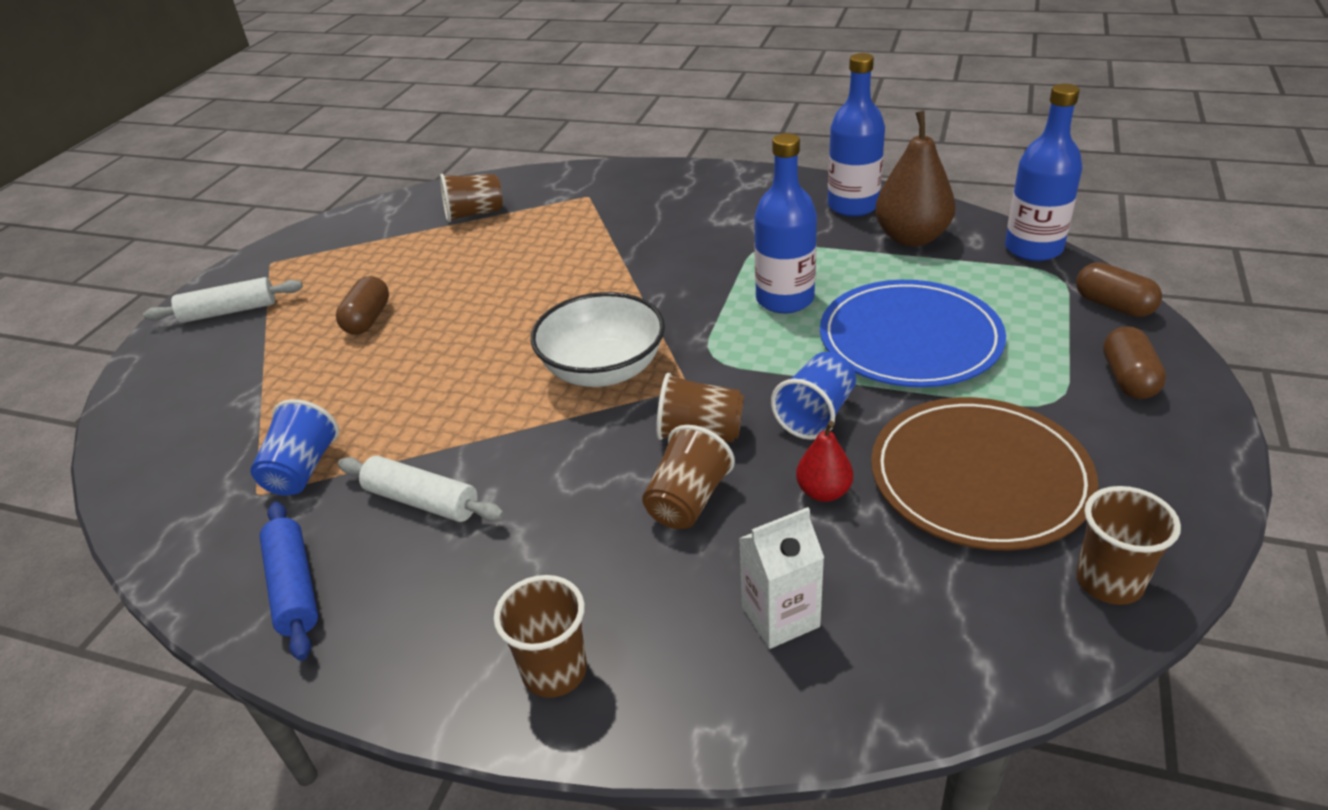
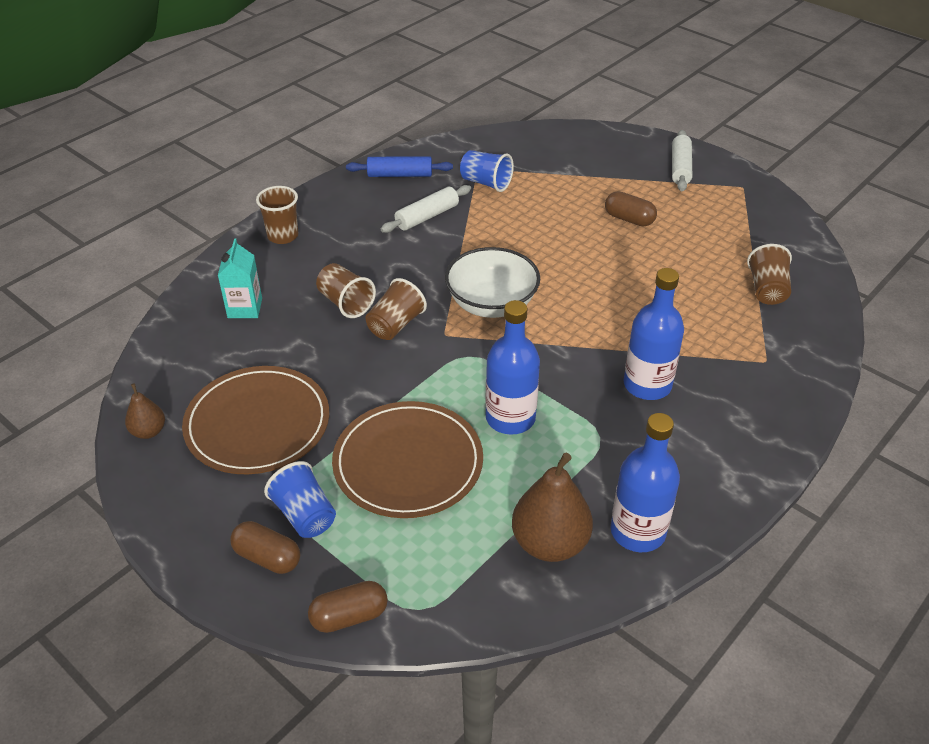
camera: 110 degrees right, 5 degrees up
white carton [739,507,824,649] -> turquoise carton [218,239,262,318]
blue cup [771,352,856,440] -> blue cup moved to [264,461,336,538]
red pear [796,421,853,502] -> none
blue plate [820,280,1006,387] -> brown plate [332,401,483,518]
blue bottle [1005,84,1082,261] -> blue bottle moved to [624,268,684,400]
brown cup [1076,486,1181,605] -> brown pear [125,383,165,439]

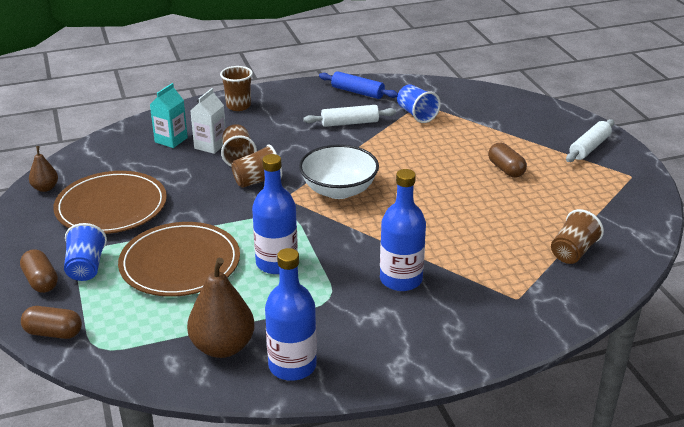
camera: 30 degrees right, 10 degrees down
none -> white carton [190,88,226,154]

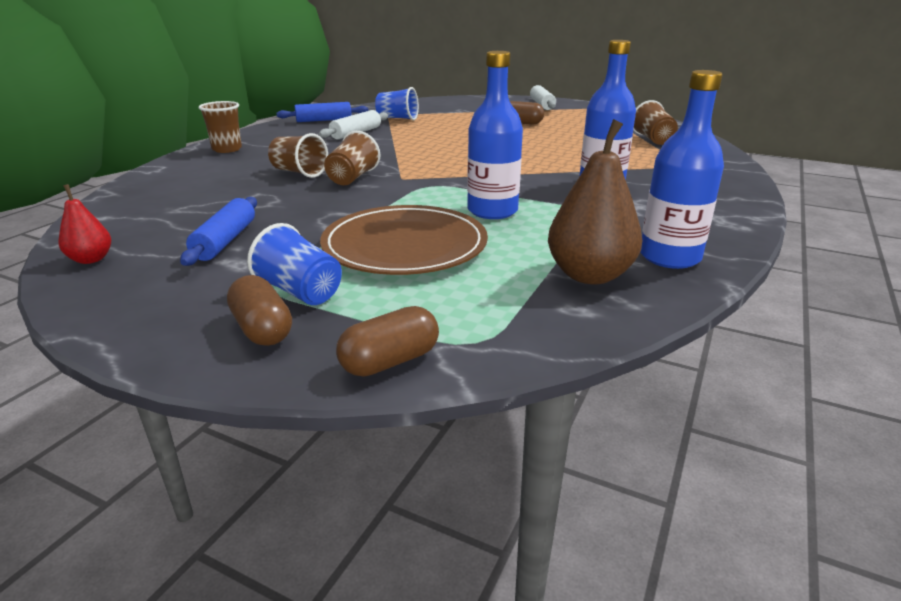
camera: 45 degrees left, 5 degrees down
brown capsule [20,249,58,293] -> brown capsule turned 45 degrees clockwise [227,275,292,346]
brown pear [29,146,58,192] -> red pear [59,184,111,264]
brown plate [53,171,167,234] -> blue rolling pin [180,197,257,266]
turquoise carton [150,83,188,148] -> none
white carton [190,88,226,154] -> none
white bowl [299,144,379,199] -> none

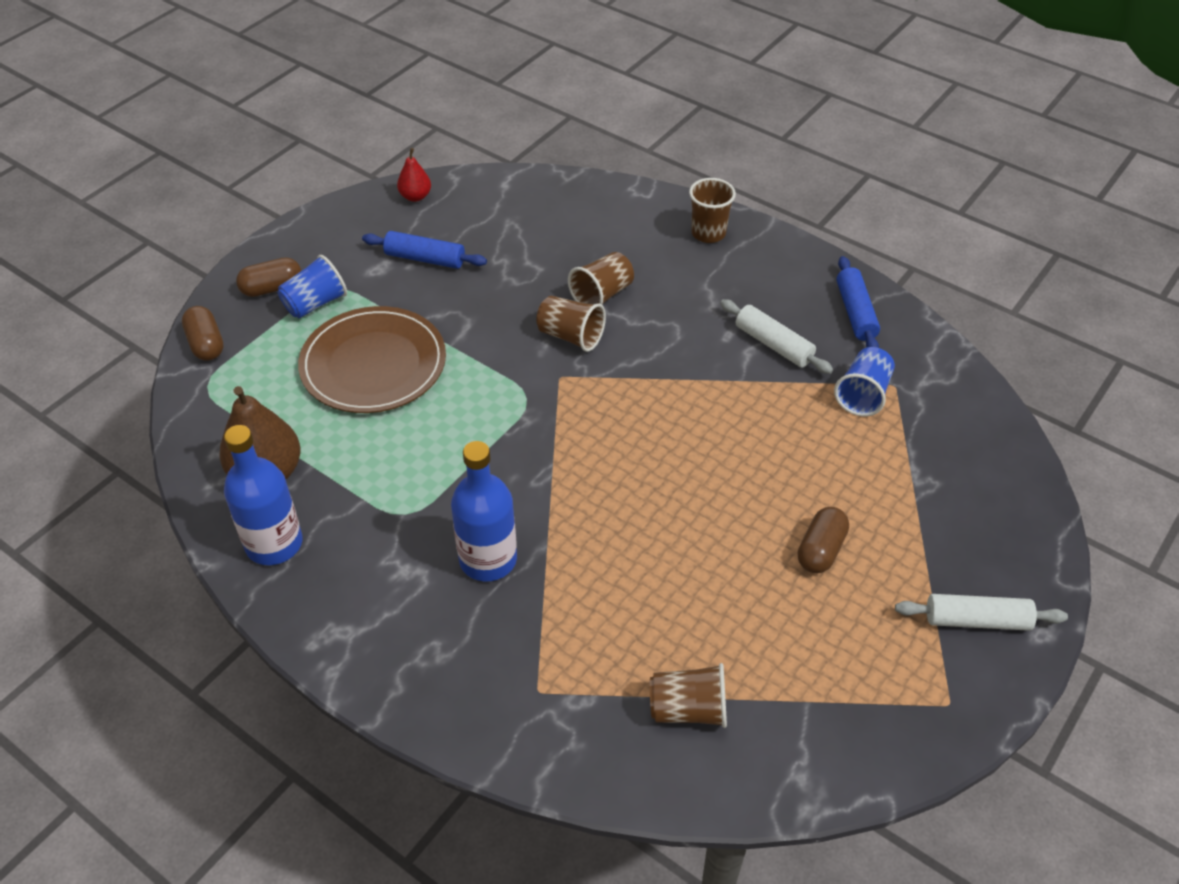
camera: 100 degrees right, 20 degrees up
blue bottle [467,51,523,219] -> none

